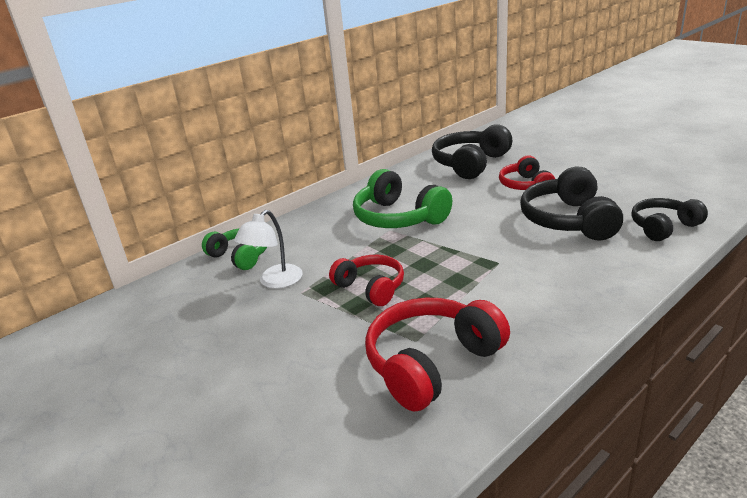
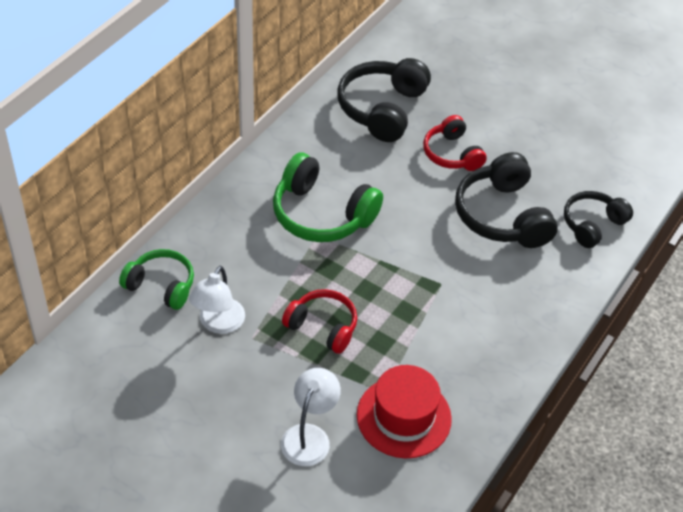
camera: 20 degrees left, 20 degrees up
red headphones [365,298,510,411] -> red hat [357,365,452,458]
none -> white lamp [281,368,341,466]

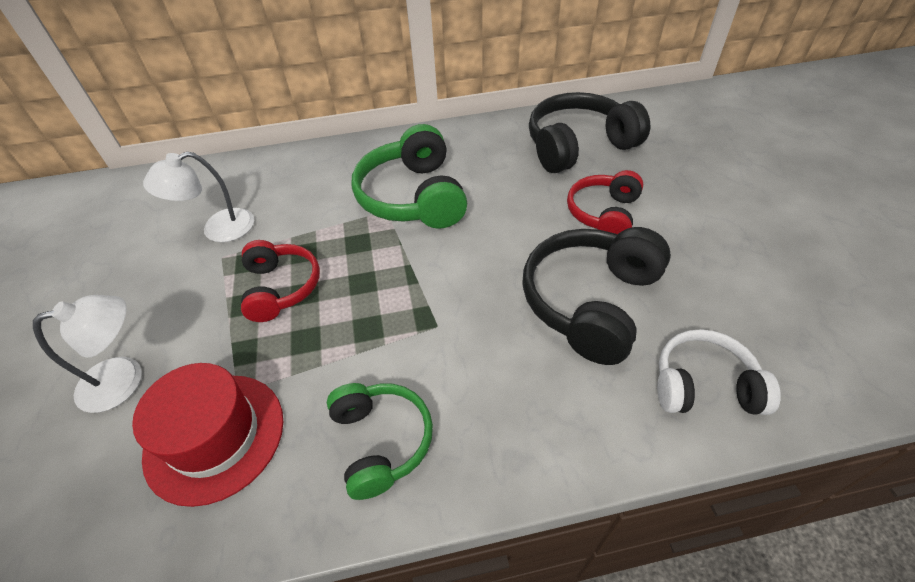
camera: 50 degrees right, 0 degrees up
green headphones [119,249,194,310] -> green headphones moved to [327,383,433,500]
black headphones [564,191,633,248] -> white headphones [657,329,781,415]

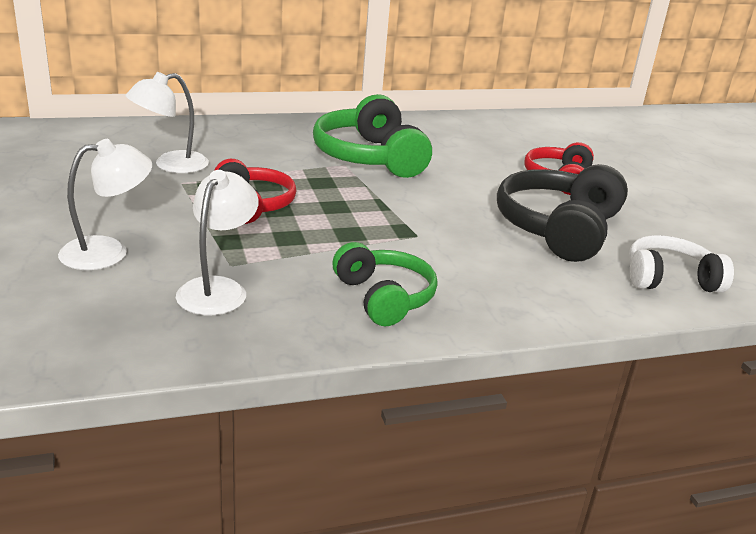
camera: 10 degrees left, 20 degrees down
red hat [132,363,284,507] -> white lamp [176,170,259,315]
black headphones [529,92,650,173] -> none

